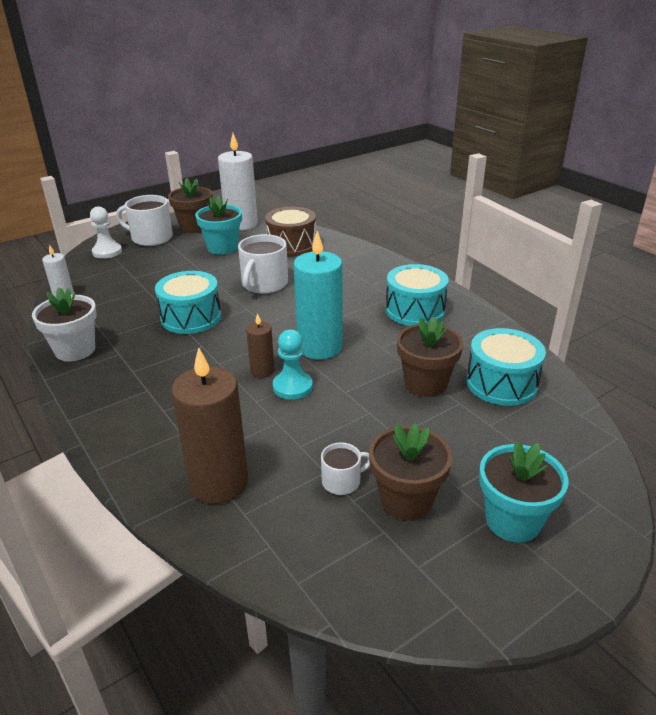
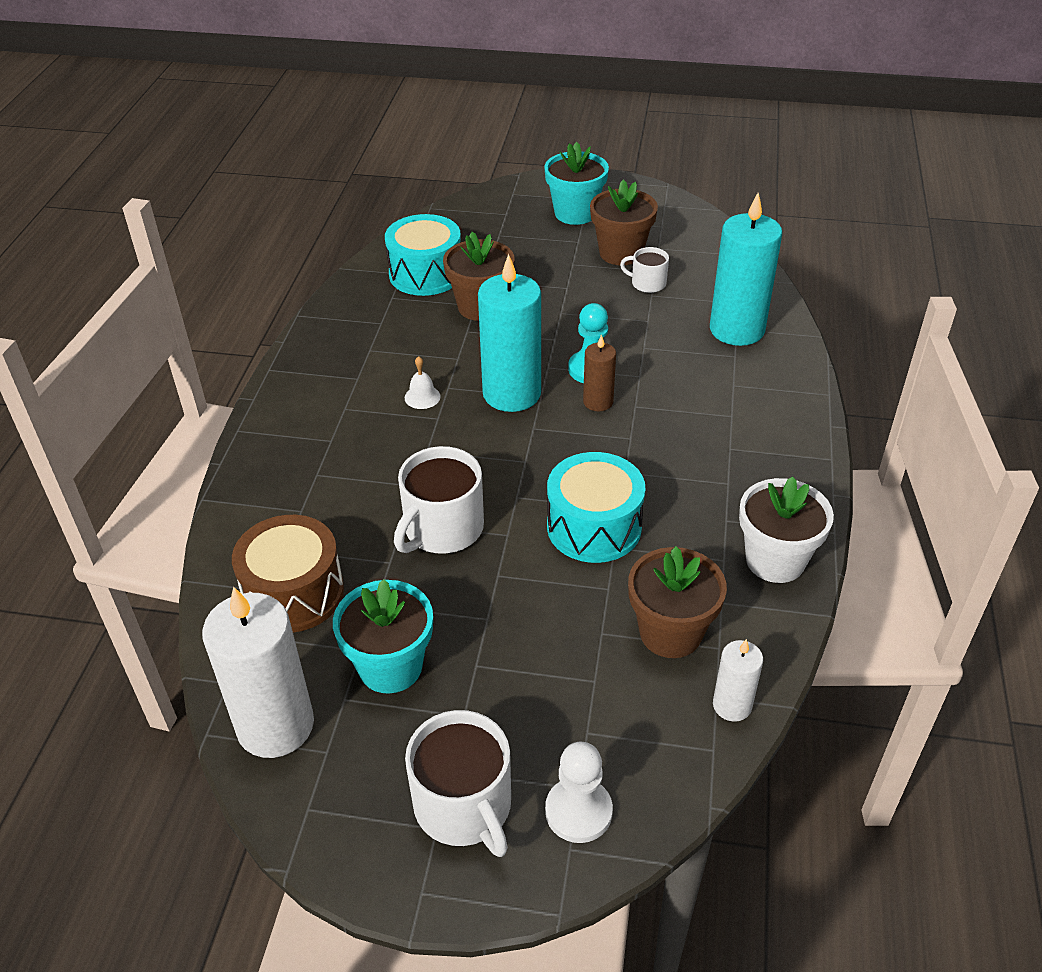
camera: 135 degrees left, 10 degrees up
brown flower pot [168,178,212,233] -> brown flower pot moved to [628,546,727,658]
brown candle [171,347,248,504] -> turquoise candle [710,193,782,346]
white mug [238,234,288,294] -> white mug turned 150 degrees clockwise [394,446,484,554]
turquoise drum [386,264,449,326] -> none
none -> white bell [405,356,441,409]

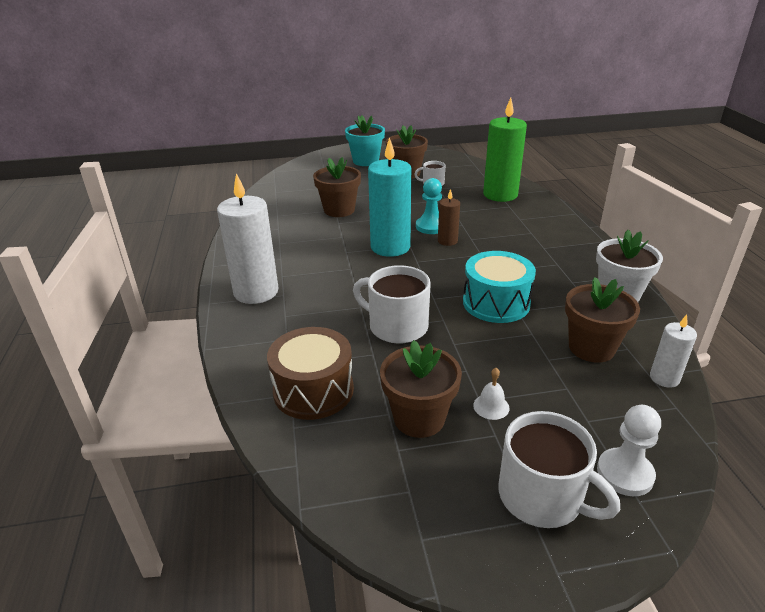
camera: 20 degrees left, 10 degrees down
white candle [202,586,314,758] -> white candle moved to [217,173,279,304]
turquoise flower pot [333,579,433,694] -> brown flower pot [380,340,462,438]
turquoise drum [385,214,461,296] -> none
white mug [394,446,484,554] -> white mug turned 105 degrees clockwise [353,265,431,344]
white bell [405,356,441,409] -> white bell moved to [473,368,509,420]
turquoise candle [710,193,782,346] -> green candle [483,98,527,202]

